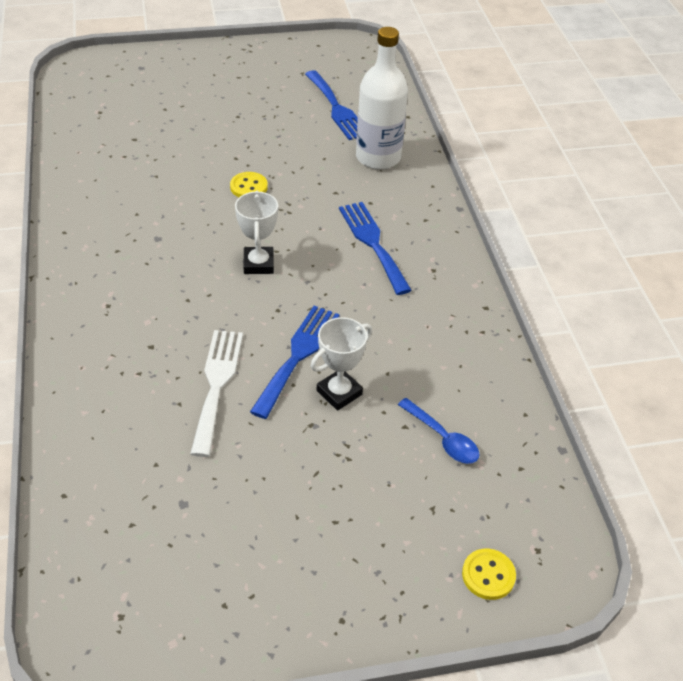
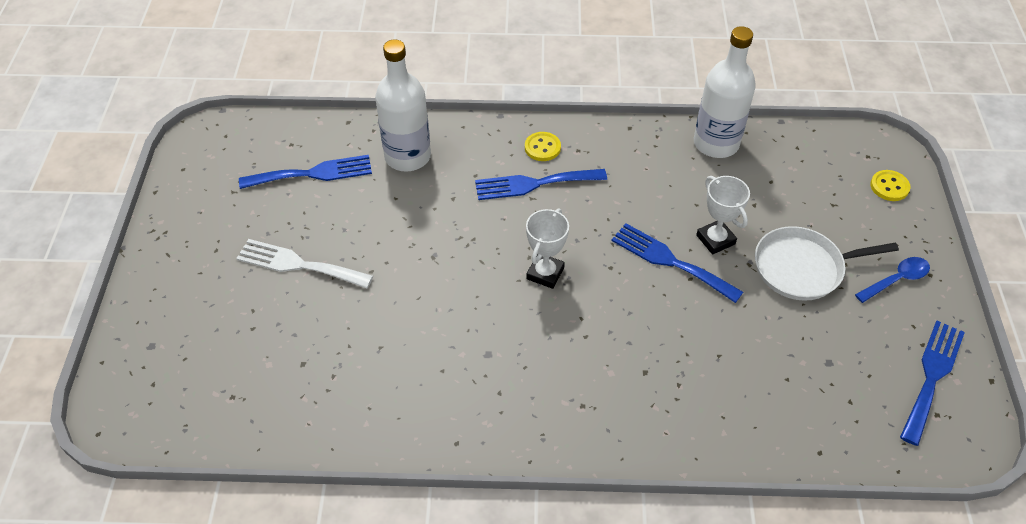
camera: 75 degrees left, 5 degrees up
white fork [190,330,243,457] -> white fork moved to [236,239,373,288]
yellow button [230,172,268,197] -> yellow button moved to [525,132,561,161]
white trophy [235,191,278,274] -> white trophy turned 75 degrees counterclockwise [526,208,569,289]
blue spoon [398,398,479,464] -> blue spoon moved to [855,257,930,303]
none -> white bottle [694,26,756,158]
none -> white pan [755,226,899,301]
none -> blue fork [900,321,965,446]

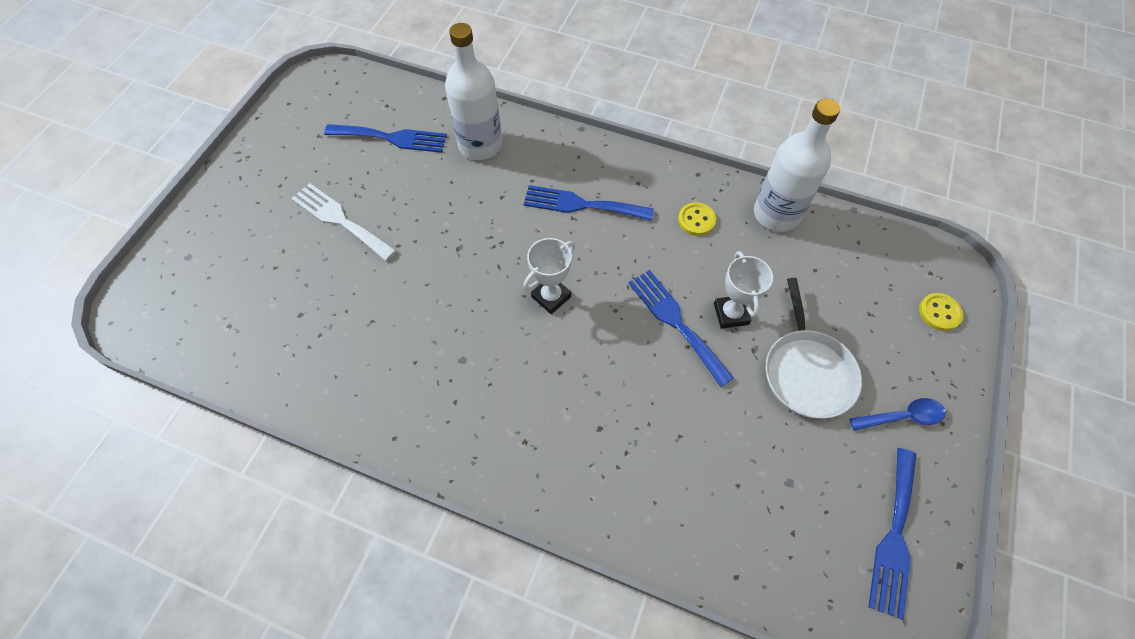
camera: 20 degrees right, 10 degrees up
yellow button [525,132,561,161] -> yellow button moved to [678,202,716,236]
white pan [755,226,899,301] -> white pan turned 105 degrees counterclockwise [766,278,862,419]
blue fork [900,321,965,446] -> blue fork turned 150 degrees clockwise [868,448,916,620]

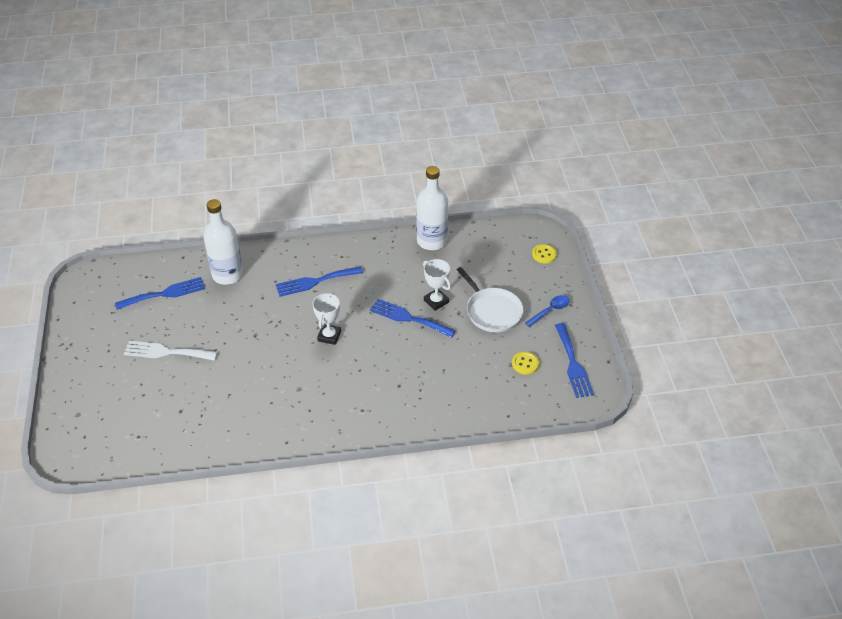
camera: 30 degrees left, 15 degrees down
yellow button [678,202,716,236] -> yellow button moved to [512,352,539,375]

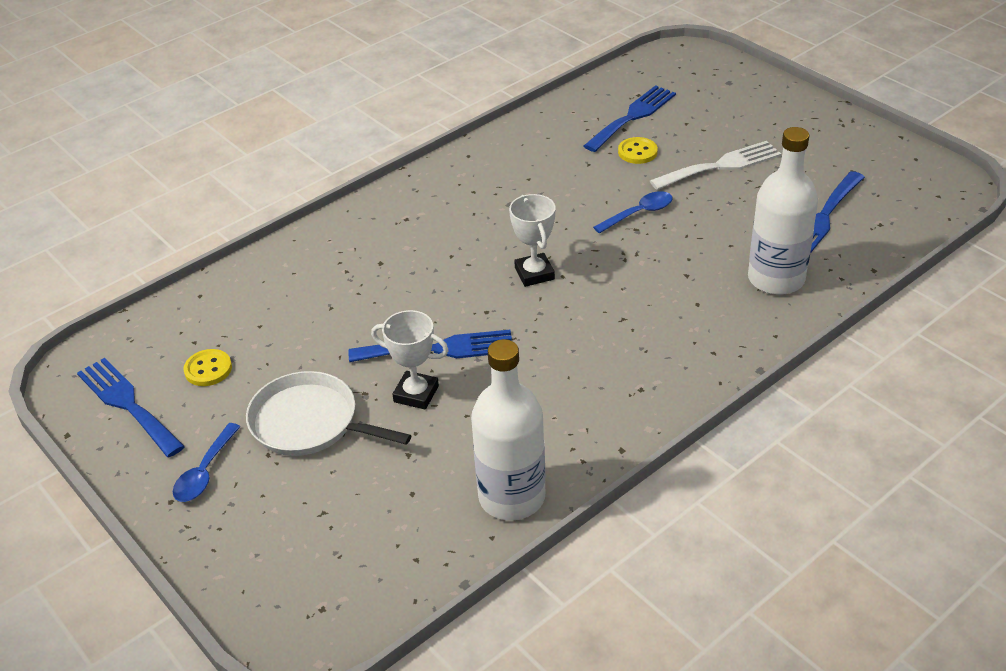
camera: 150 degrees right, 5 degrees down
blue fork [276,266,363,297] -> blue fork moved to [584,85,676,152]
yellow button [532,244,557,263] -> yellow button moved to [618,137,658,164]
none -> blue spoon [593,191,672,233]

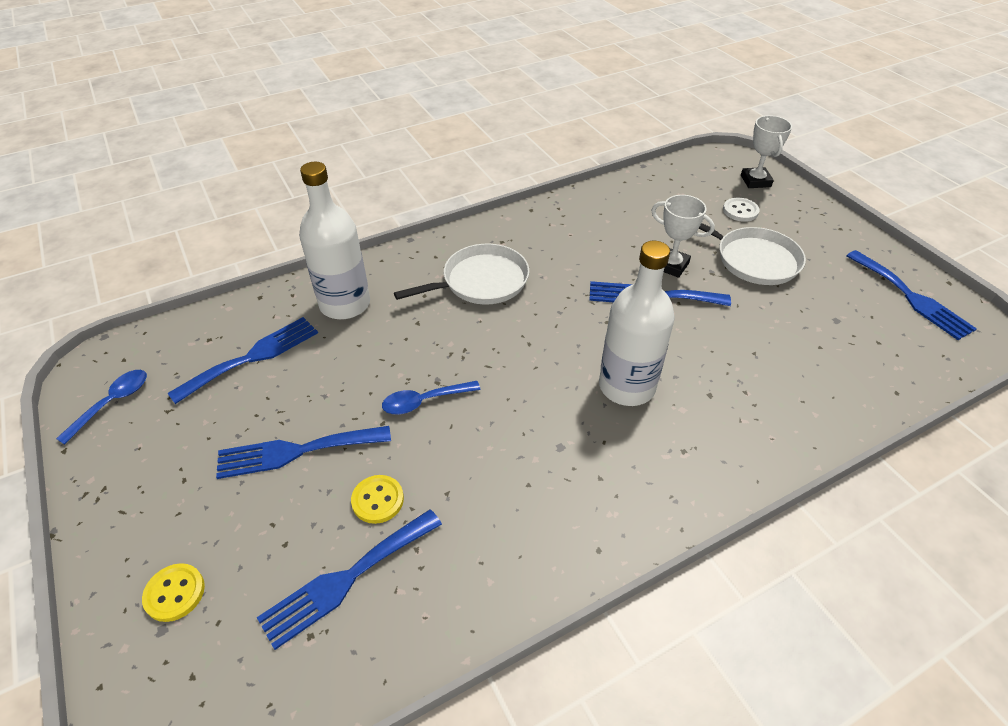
camera: 170 degrees left, 5 degrees up
blue spoon [173,423,241,502] -> blue spoon moved to [56,370,147,445]
yellow button [183,349,232,386] -> yellow button moved to [142,563,205,622]
white bottle [471,339,545,520] -> white bottle moved to [599,241,675,406]
white trophy [509,194,555,287] -> white trophy moved to [741,115,792,188]
white fork [650,141,781,190] -> blue fork [216,426,391,479]
none -> white pan [394,244,529,304]
none -> white button [723,198,759,222]

